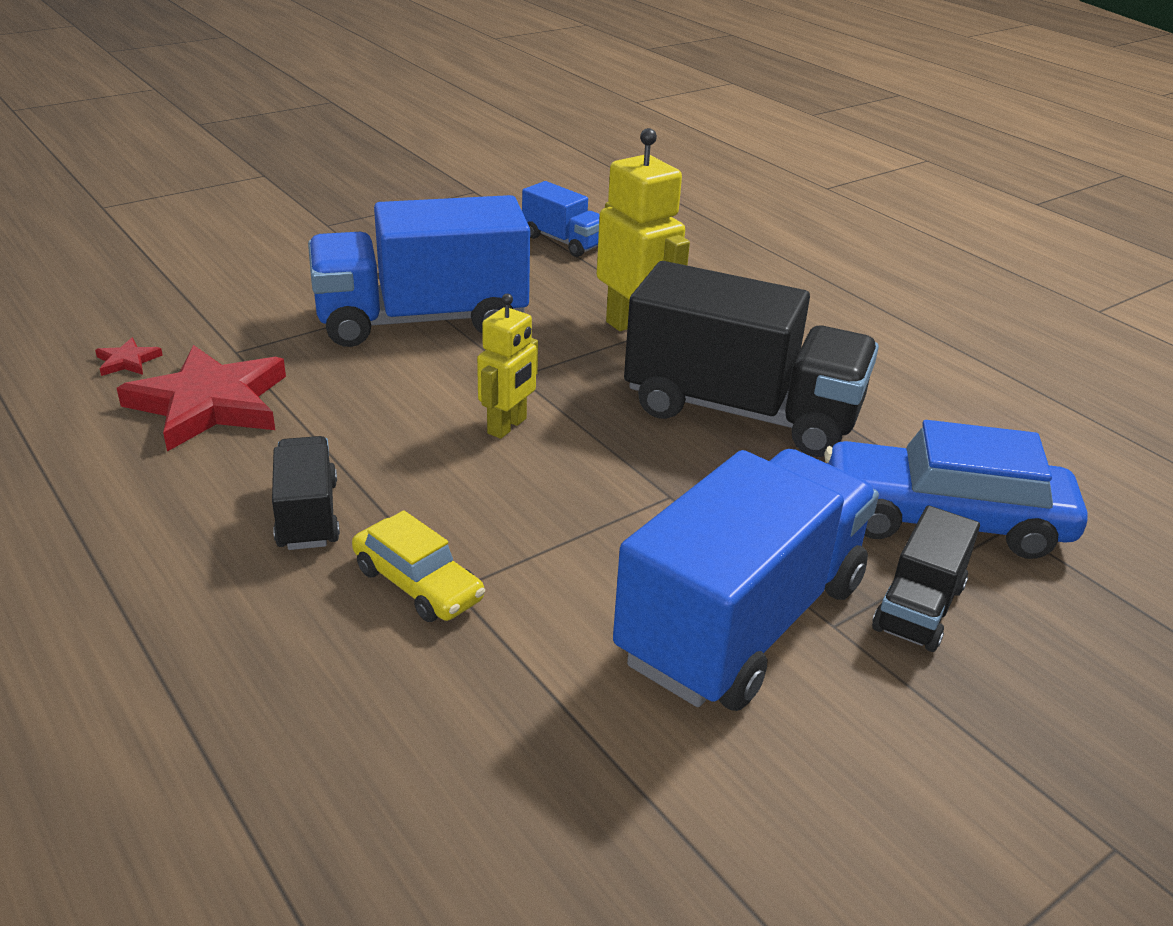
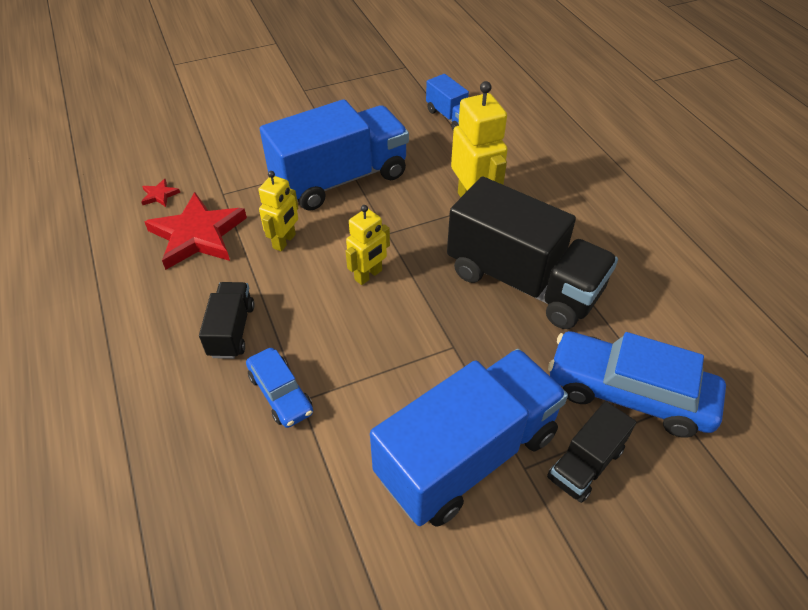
camera: 15 degrees right, 15 degrees up
blue truck [308,195,530,347] -> blue truck turned 150 degrees clockwise [260,99,409,211]
yellow car [352,510,485,622] -> blue car [246,348,313,428]
none -> yellow robot [258,171,298,251]

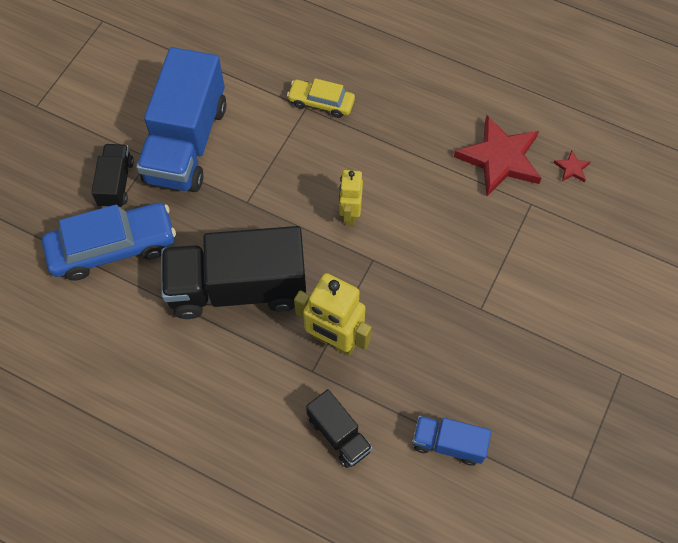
camera: 140 degrees right, 15 degrees up
black truck [199,282,255,359] -> black truck moved to [306,389,373,468]
blue car [246,348,313,428] -> yellow car [287,78,355,118]
yellow robot [258,171,298,251] -> none
blue truck [260,99,409,211] -> none

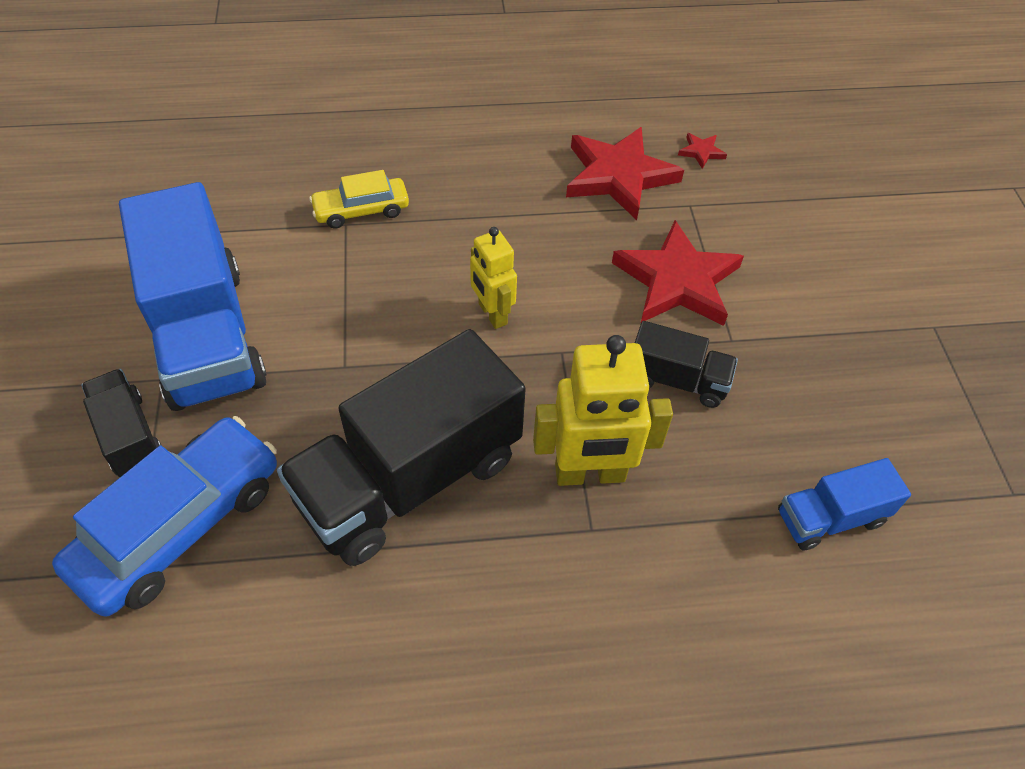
camera: 35 degrees left, 10 degrees down
black truck [306,389,373,468] -> black truck moved to [635,321,738,408]
none -> red star [612,220,744,326]

